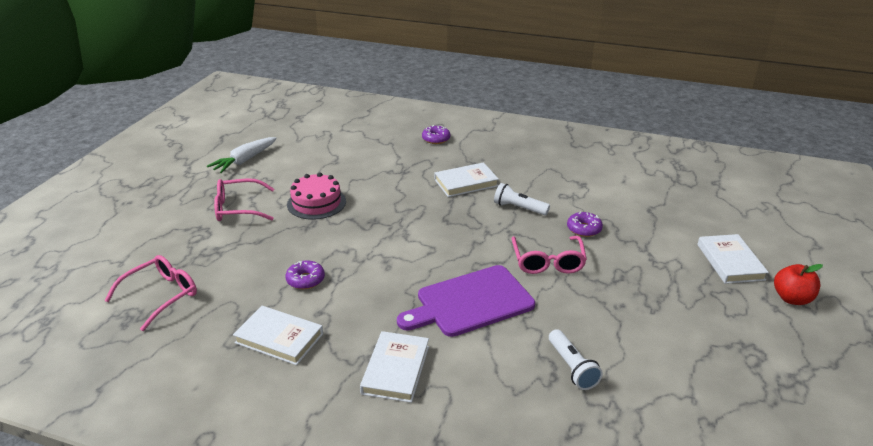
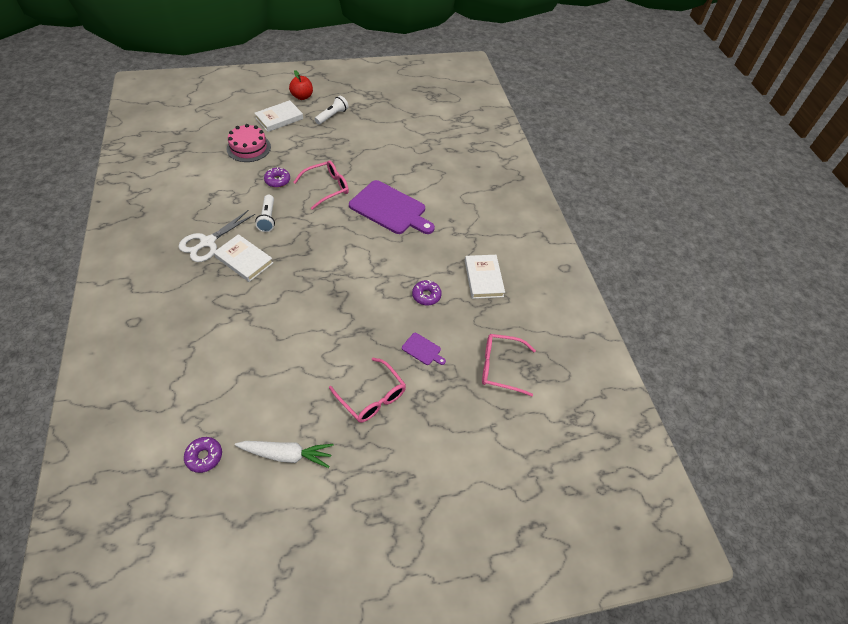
camera: 125 degrees left, 20 degrees up
pink cake [287,173,346,220] -> pink cake moved to [226,124,271,162]
white book [360,331,429,403] -> none
purple donut [422,125,450,144] -> purple donut moved to [184,437,222,473]
white flashlight [549,329,603,390] -> white flashlight moved to [315,96,349,125]
none -> white scissors [179,210,255,262]
none -> purple cutting board [402,333,446,365]

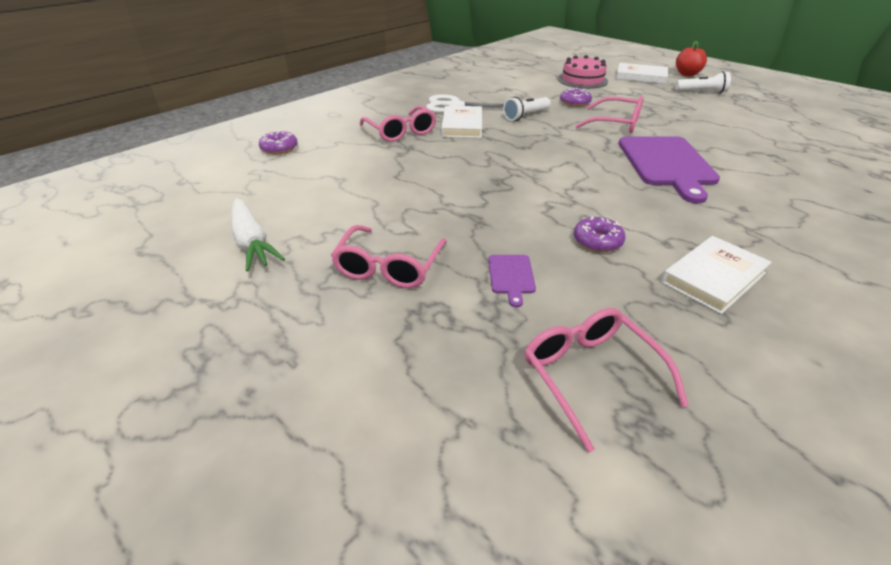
camera: 60 degrees right, 15 degrees down
purple donut [184,437,222,473] -> purple donut moved to [259,130,298,155]
none -> pink glasses [360,106,436,142]

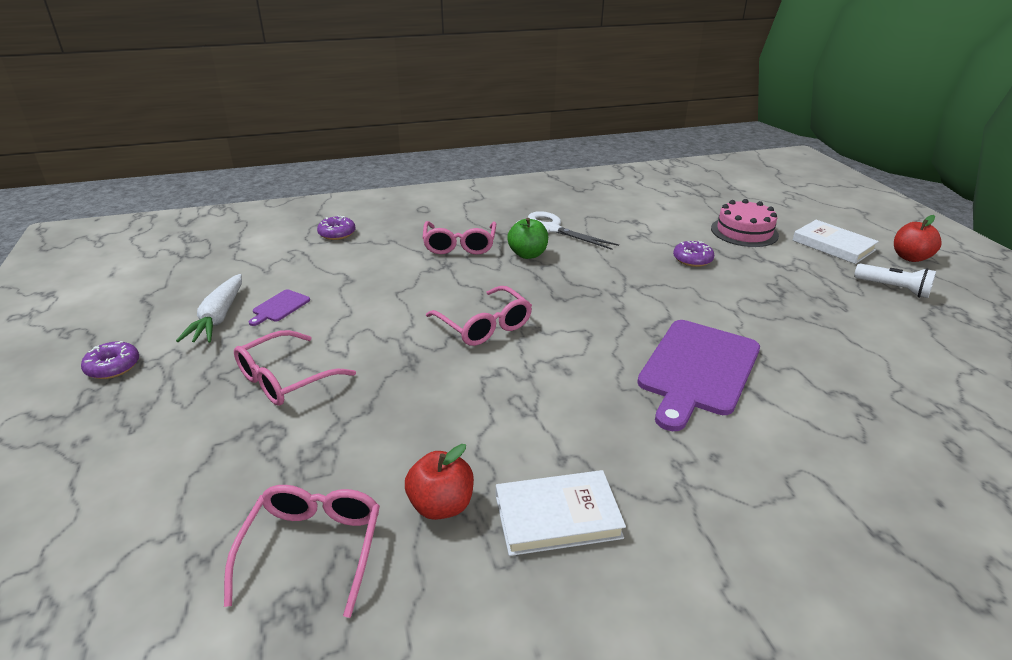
camera: 30 degrees right, 5 degrees down
white book [441,106,482,138] -> green apple [507,218,548,259]
purple cutting board [488,255,536,307] -> purple cutting board moved to [249,289,310,326]
white flashlight [503,97,551,121] -> none
purple donut [574,216,626,252] -> purple donut moved to [81,341,139,379]
pink glasses [576,96,643,134] -> pink glasses moved to [426,286,532,346]
none -> red apple [405,444,474,520]

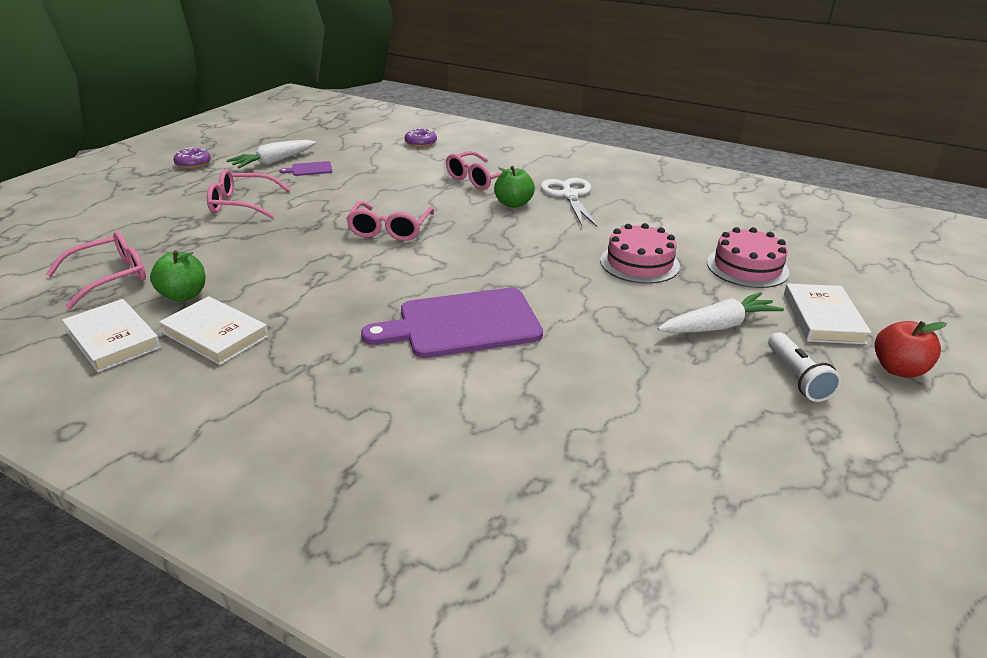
camera: 45 degrees right, 0 degrees up
red apple [405,444,474,520] -> green apple [150,250,205,301]
purple donut [673,241,714,267] -> pink cake [600,223,680,284]
none -> white book [62,299,161,372]
none -> white carrot [658,292,784,333]

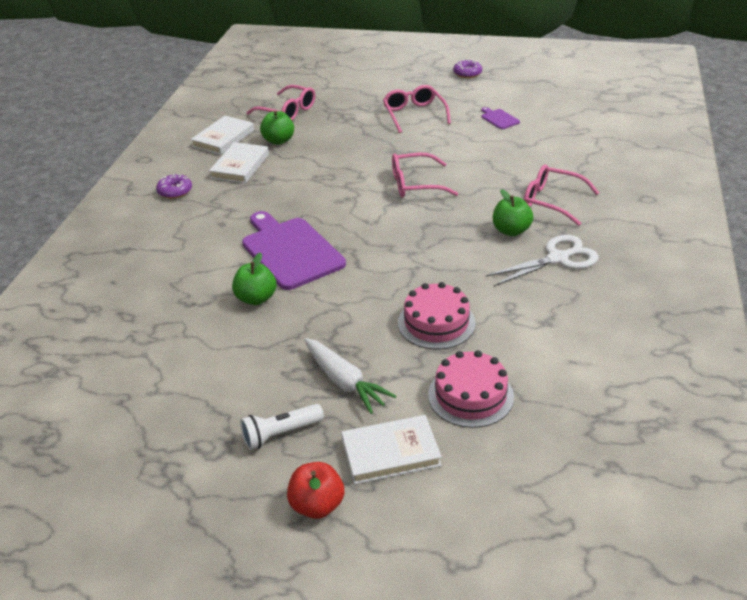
camera: 75 degrees right, 5 degrees up
white carrot [227,140,316,168] -> none
purple donut [405,128,437,147] -> purple donut moved to [156,174,192,199]
none -> green apple [232,252,276,305]

